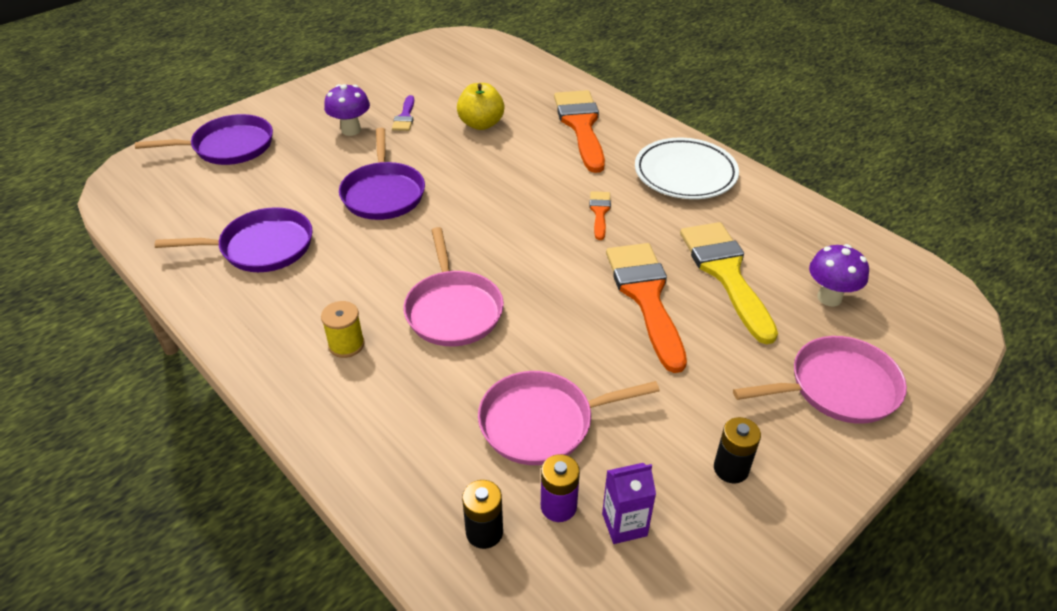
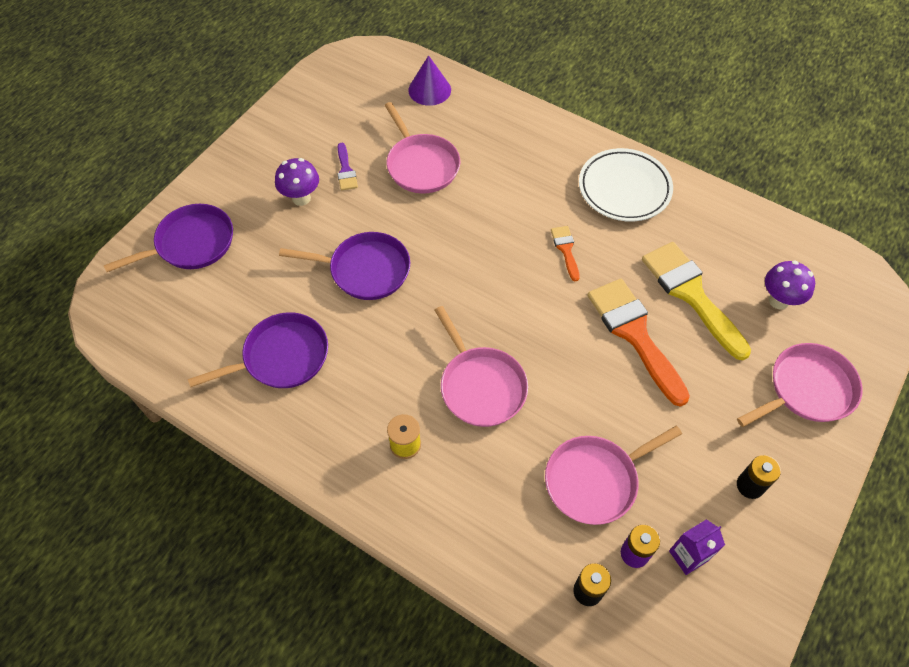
camera: 15 degrees left, 15 degrees up
purple pan [339,128,425,220] -> purple pan turned 60 degrees counterclockwise [279,232,410,300]
yellow apple [457,83,504,130] -> pink pan [385,102,460,194]
orange brush [554,90,605,173] -> none
none -> purple cone [408,55,451,106]

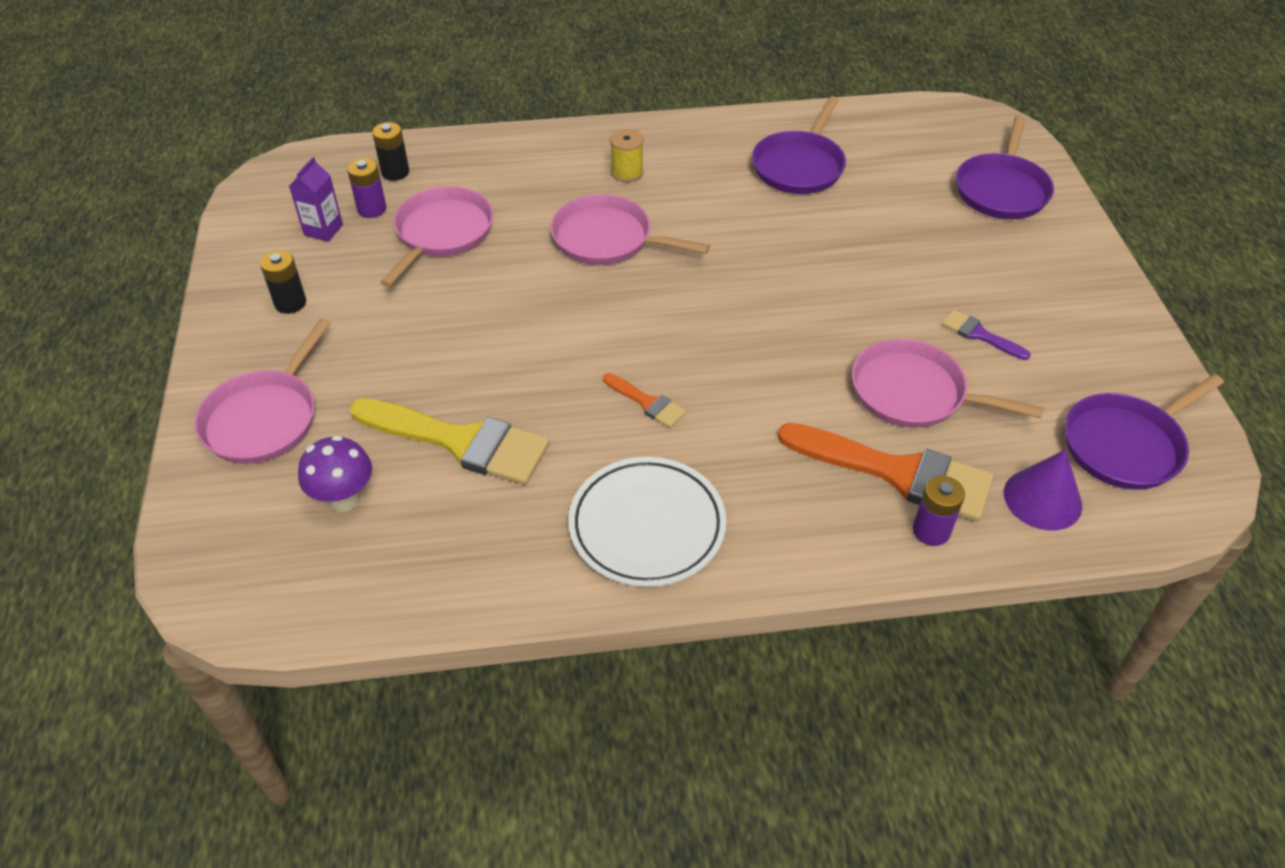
camera: 140 degrees right, 10 degrees down
purple mushroom [275,158,319,206] -> none
purple pan [279,232,410,300] -> purple pan moved to [1065,374,1224,490]
orange brush [587,279,690,407] -> orange brush moved to [778,423,994,522]
none -> purple battery [913,476,965,546]

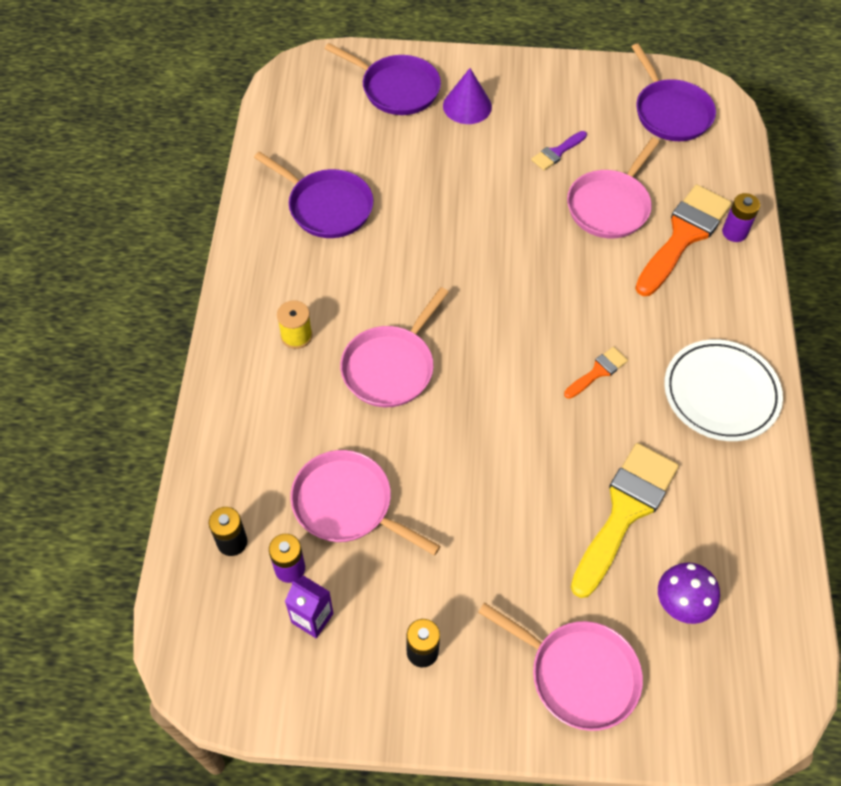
camera: 80 degrees left, 10 degrees up
purple cone [1004,449,1082,530] -> purple cone moved to [443,68,492,124]

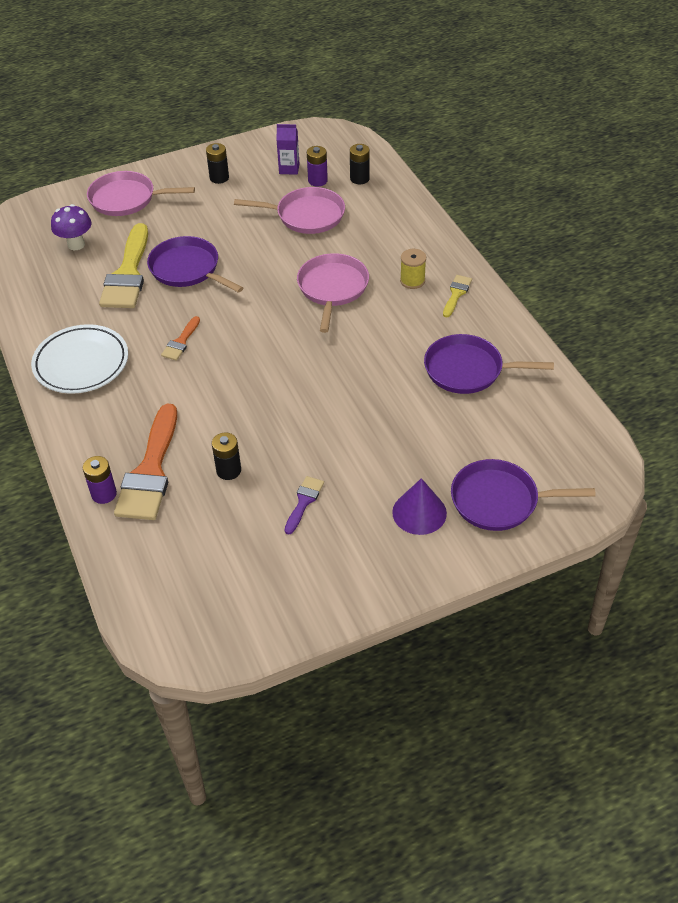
camera: 155 degrees right, 10 degrees down
pink pan [567,137,659,238] -> black battery [212,433,241,480]
purple pan [631,44,716,141] -> purple pan moved to [147,236,243,293]
none -> yellow brush [443,275,472,318]

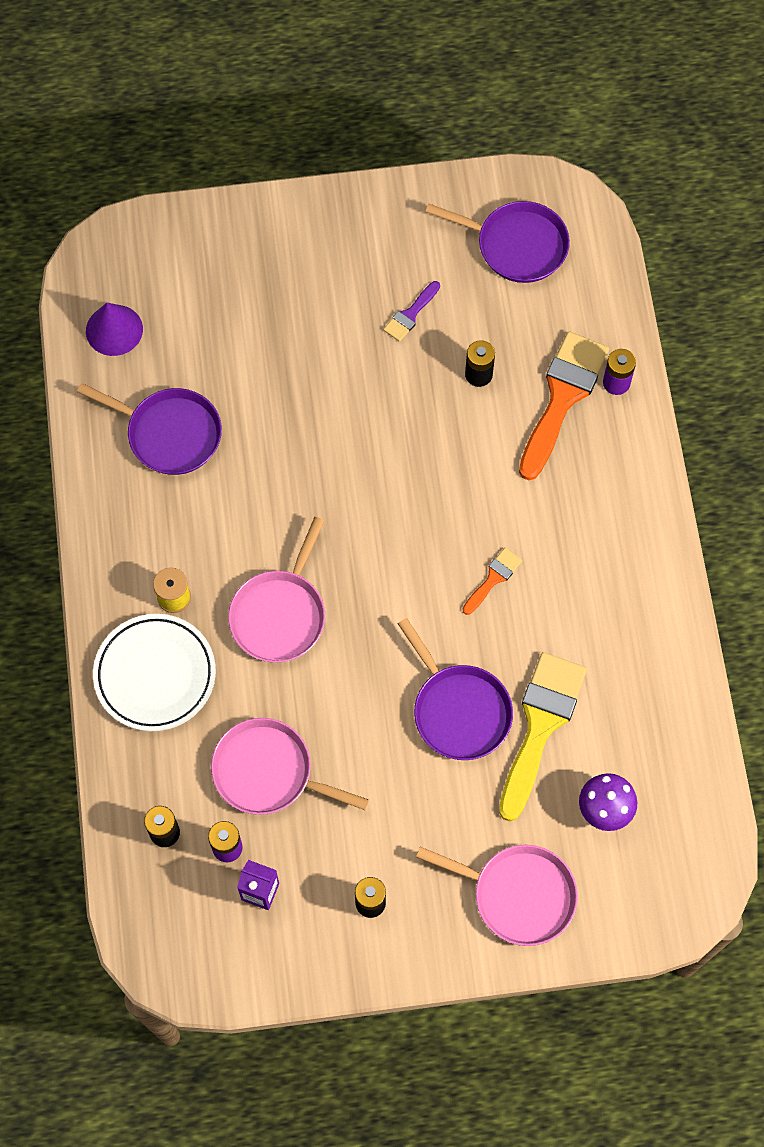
camera: 165 degrees left, 20 degrees up
white plate [31,324,128,394] -> white plate moved to [93,614,216,731]
purple cone [392,478,447,535] -> purple cone moved to [86,303,143,356]
yellow brush [443,275,472,318] -> none
purple pan [451,459,596,531] -> purple pan moved to [425,201,570,283]

